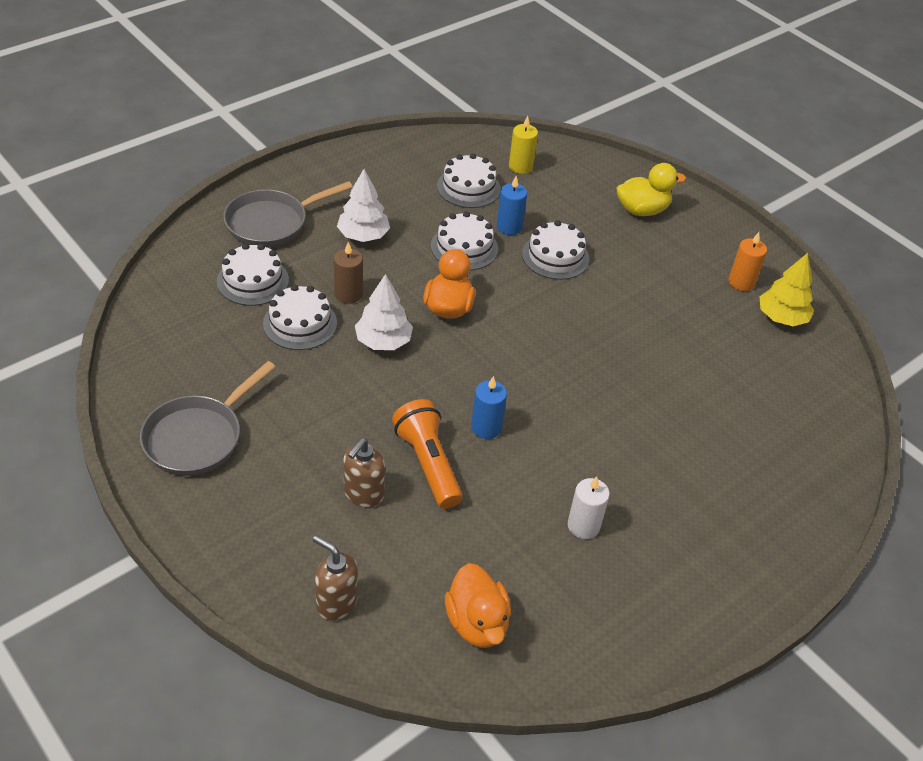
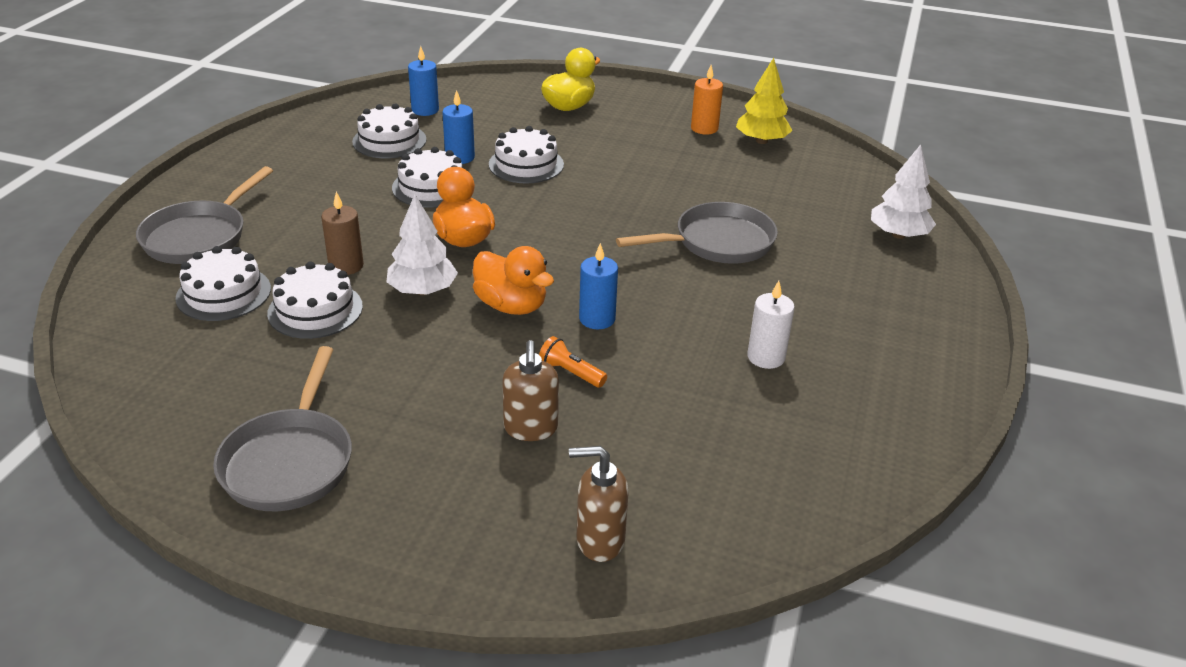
camera: 30 degrees left, 10 degrees down
white tree [337,169,390,242] -> white tree moved to [871,144,936,239]
orange flashlight [392,399,463,509] -> orange flashlight [539,336,607,388], size x0.52
orange duck [445,563,511,648] -> orange duck moved to [473,246,554,315]
yellow candle [509,116,538,174] -> blue candle [408,46,439,116]
none -> grey pan [616,202,778,264]

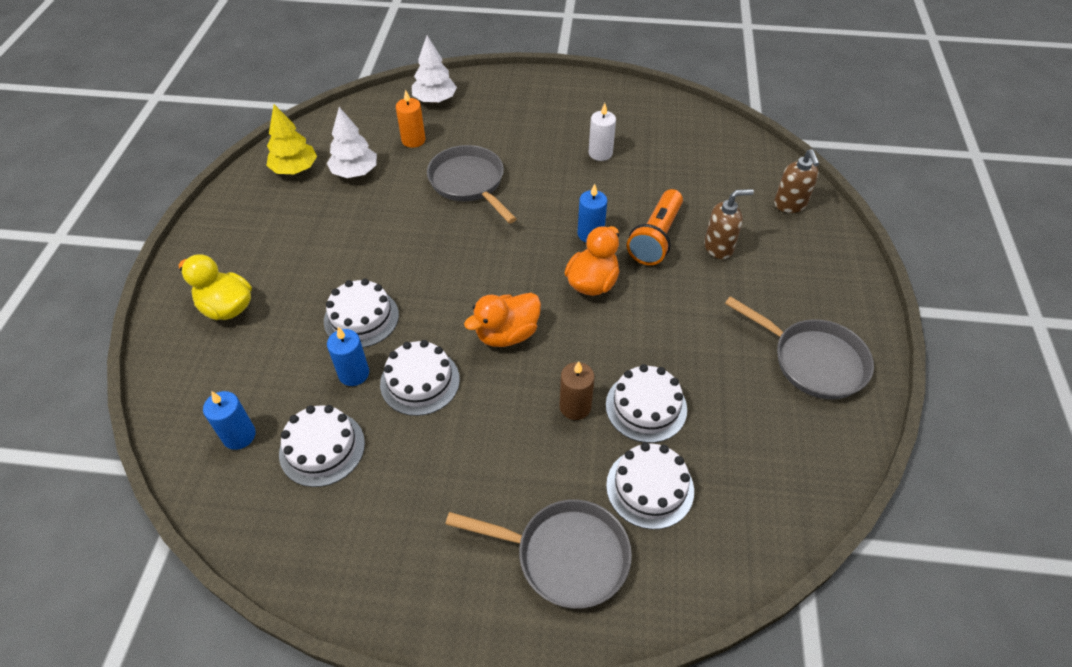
camera: 100 degrees left, 15 degrees up
grey pan [213,346,352,511] -> grey pan turned 45 degrees clockwise [725,296,874,399]
white tree [387,195,458,295] -> white tree moved to [327,107,377,178]
orange flashlight [539,336,607,388] -> orange flashlight [627,189,683,265], size x1.92
orange candle [691,65,723,135] -> orange candle moved to [396,89,425,148]

